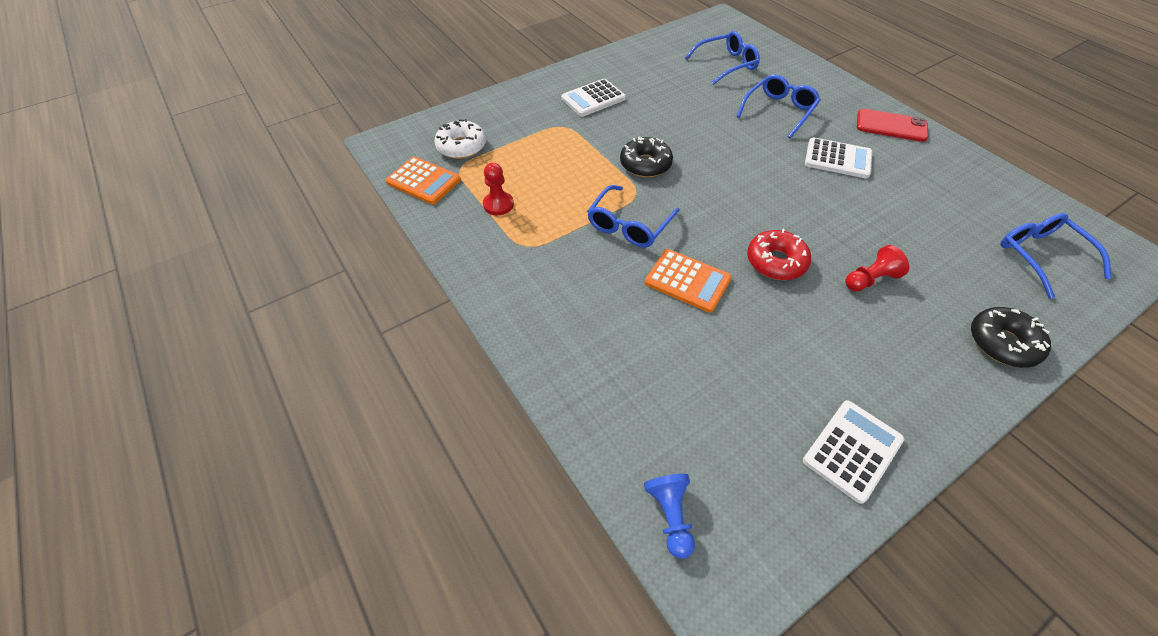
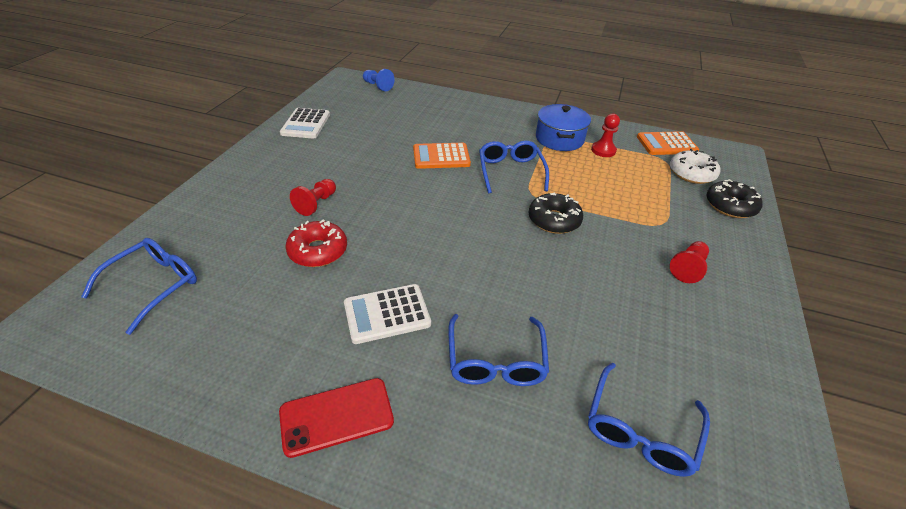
camera: 140 degrees right, 10 degrees down
white calculator [561,79,626,117] -> red pawn [670,241,709,283]
red donut [747,229,811,280] -> red donut moved to [285,219,347,267]
black donut [971,307,1051,368] -> black donut moved to [707,179,763,218]
blue glasses [1000,213,1112,299] -> blue glasses turned 90 degrees counterclockwise [81,238,197,335]
none -> blue pot [536,104,591,151]

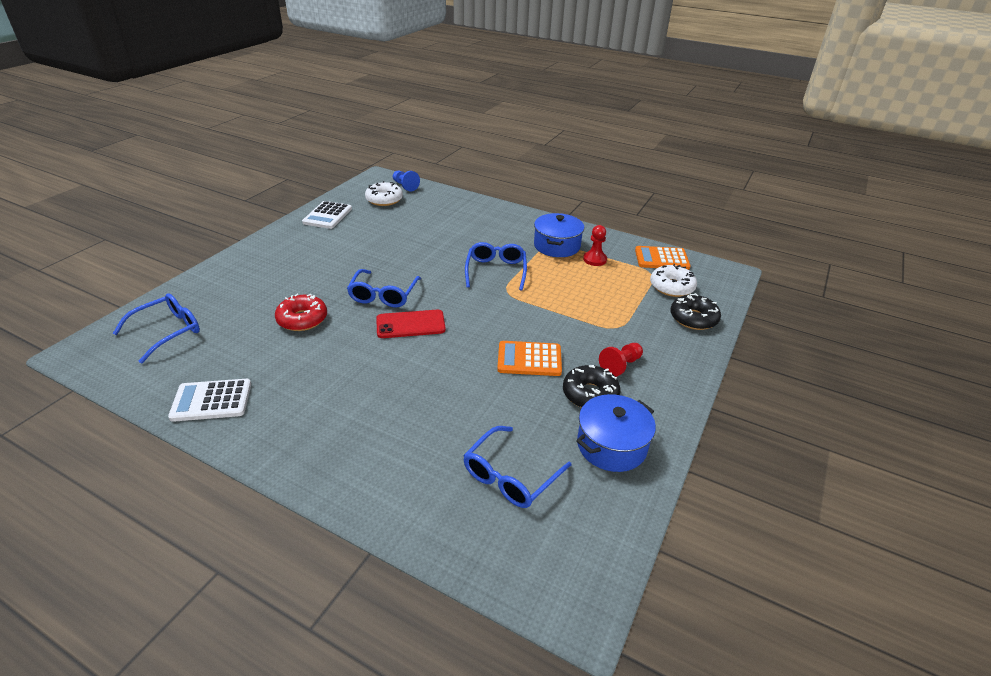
camera: 10 degrees right, 5 degrees down
red phone [279,378,394,458] -> red phone moved to [376,310,446,338]
red pawn [290,179,336,216] -> none
white calculator [344,284,431,344] -> white calculator moved to [168,379,251,422]
orange calculator [413,143,471,169] -> orange calculator moved to [497,341,562,376]
blue glasses [448,314,549,386] -> blue glasses moved to [347,269,421,307]
black donut [528,193,583,234] -> black donut moved to [563,365,620,408]
none -> white donut [365,181,403,206]
none -> blue pot [576,394,656,472]

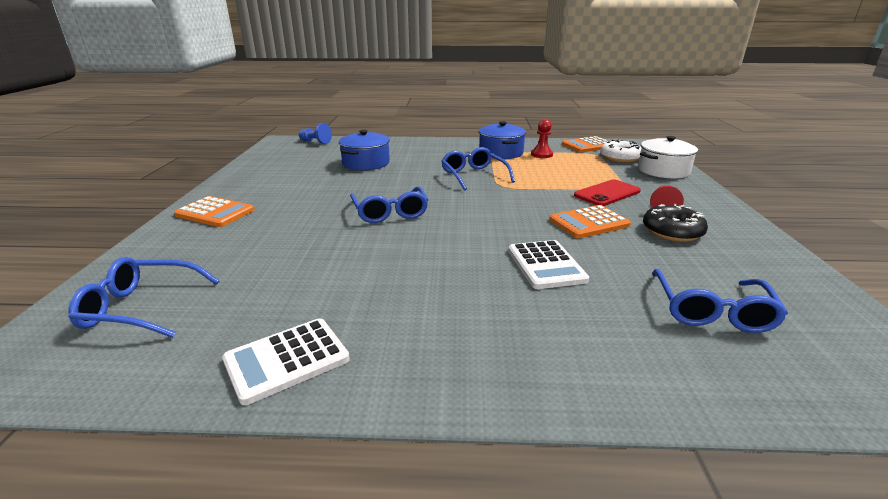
camera: 25 degrees left, 10 degrees down
blue glasses [112,294,200,363] -> blue glasses turned 105 degrees counterclockwise [68,257,219,338]
red donut [275,293,327,331] -> none
white calculator [302,201,352,229] -> white calculator moved to [508,240,589,289]
white donut [365,181,403,206] -> none
red phone [376,310,446,338] -> red phone moved to [574,179,641,206]
blue pot [576,394,656,472] -> blue pot moved to [339,130,390,170]
black donut [670,293,721,330] -> white pot [638,136,698,179]
none -> orange calculator [174,196,254,227]

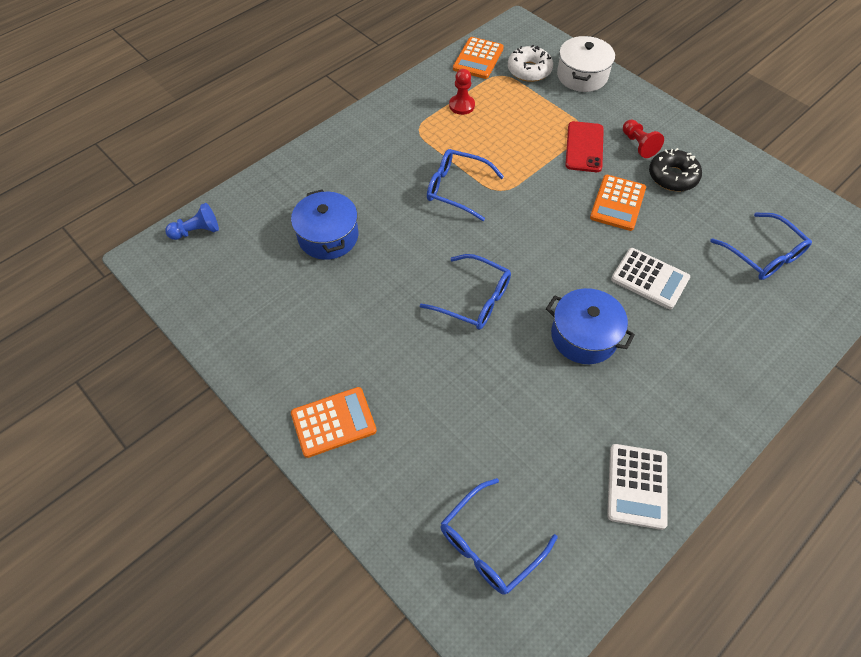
camera: 45 degrees left, 30 degrees up
blue pot [479,121,526,159] -> blue pot moved to [546,288,635,364]

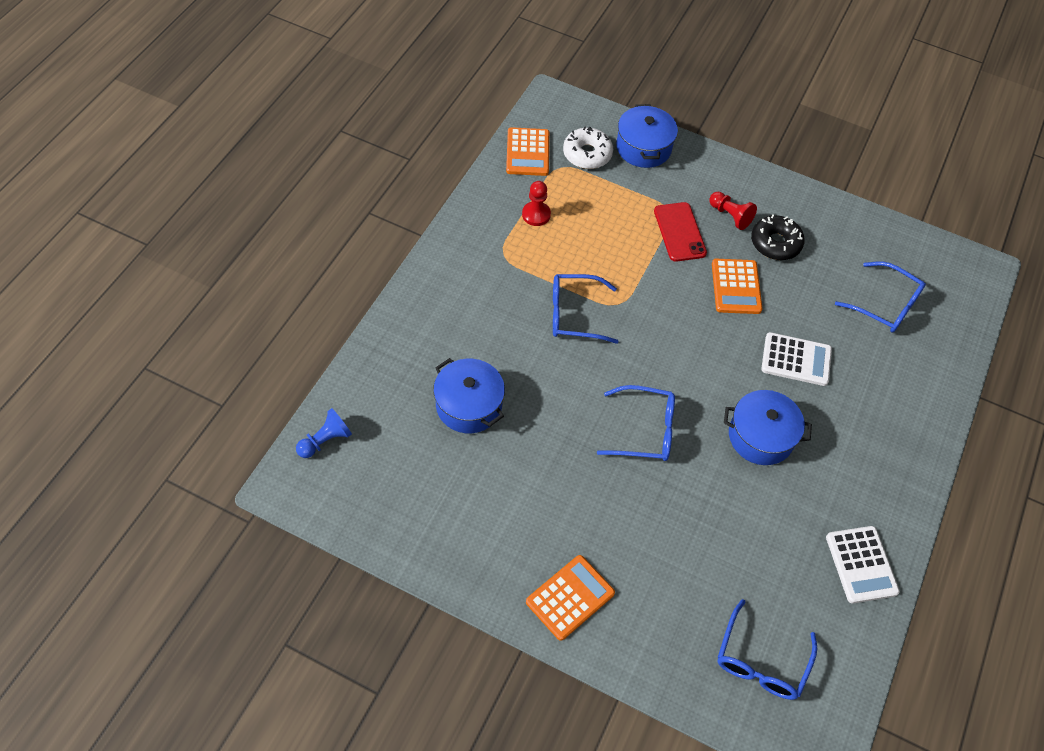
camera: 25 degrees left, 0 degrees up
white pot [557,36,615,92] -> blue pot [616,104,678,168]

